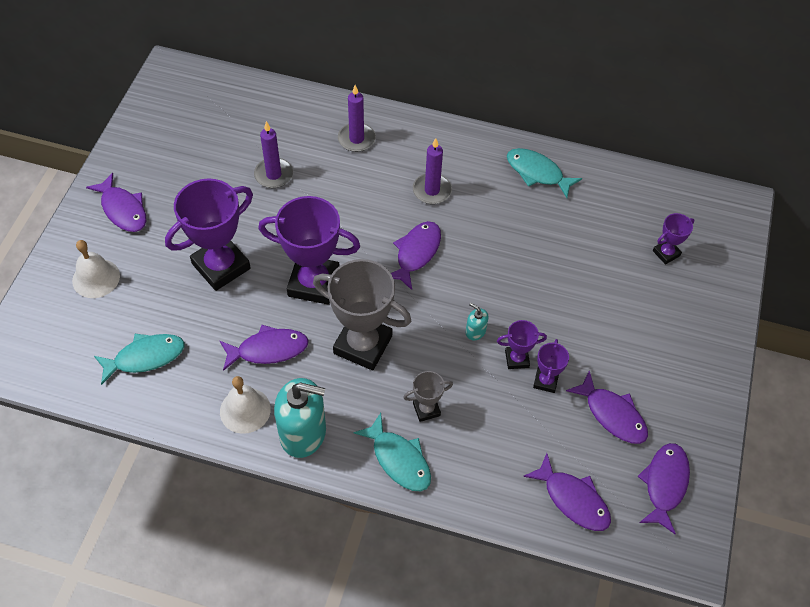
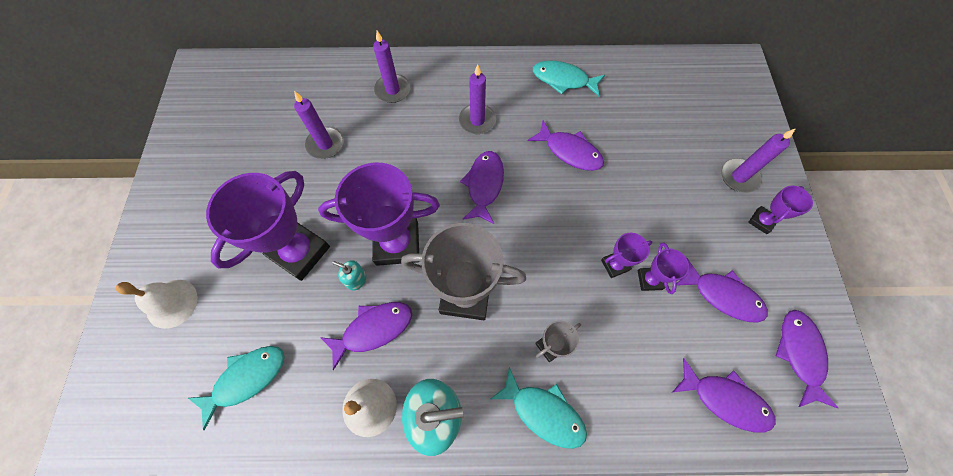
camera: 15 degrees left, 10 degrees up
purple fish [86,173,146,232] -> purple fish moved to [528,121,604,171]
turquoise soap dispenser [466,303,488,340] -> turquoise soap dispenser moved to [333,260,366,291]
purple trophy [653,213,694,264] -> purple trophy moved to [748,186,813,234]
none -> purple candle [721,128,796,193]

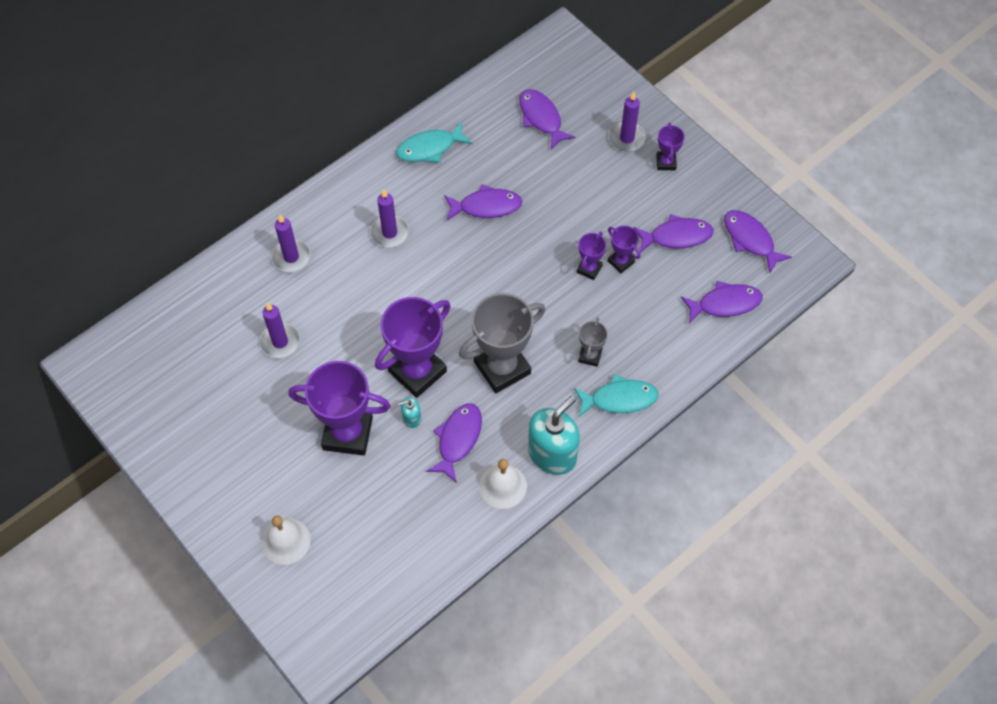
camera: 40 degrees left, 5 degrees down
turquoise fish [188,346,285,430] -> none
purple trophy [206,171,330,281] -> purple trophy turned 75 degrees counterclockwise [288,361,391,456]
purple fish [460,151,504,224] -> purple fish moved to [519,89,576,150]

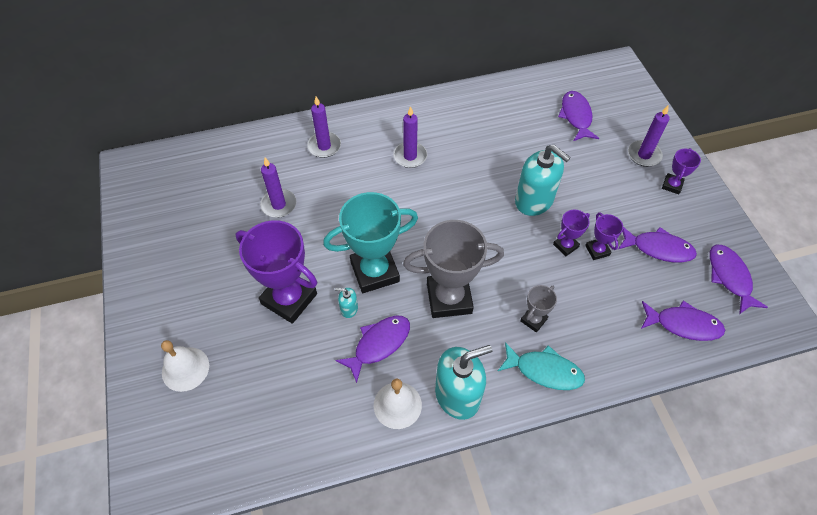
camera: 25 degrees right, 5 degrees down
purple trophy [375,297,451,398] -> turquoise trophy [323,192,418,293]
turquoise fish [396,121,472,163] -> none
purple fish [444,184,522,221] -> none
none -> turquoise soap dispenser [515,145,571,216]

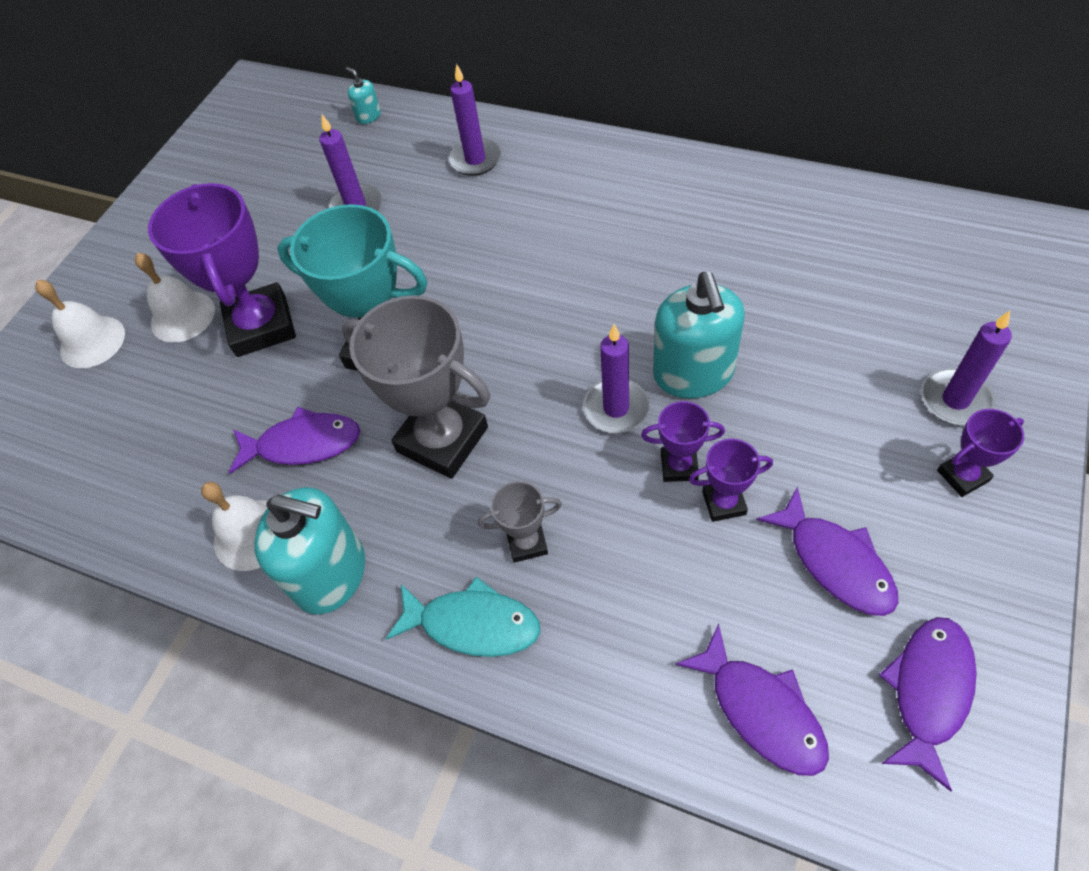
camera: 45 degrees right, 0 degrees up
turquoise soap dispenser [335,288,358,318] -> turquoise soap dispenser moved to [346,67,381,124]
purple candle [393,106,427,168] -> purple candle moved to [583,324,650,433]
turquoise fish [498,342,585,390] -> turquoise fish turned 45 degrees counterclockwise [386,577,541,657]
purple fish [558,91,599,141] -> none
purple trophy [585,212,623,260] -> purple trophy turned 60 degrees clockwise [689,438,773,522]
none -> white bell [135,253,215,342]

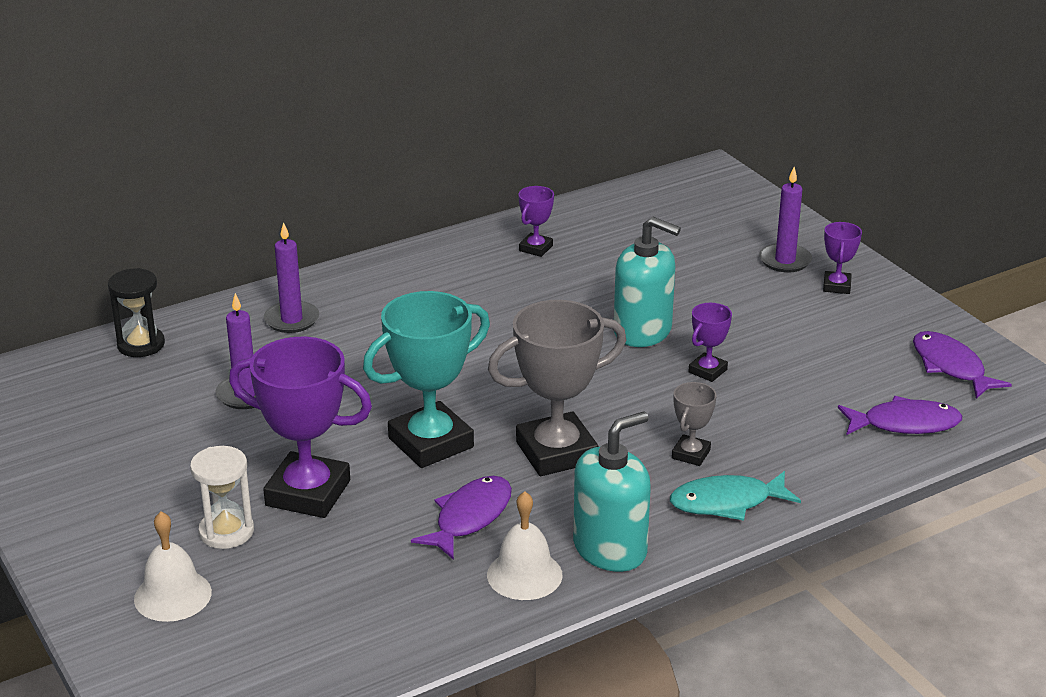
camera: 60 degrees left, 25 degrees down
white bell [135,253,215,342] -> white hourglass [190,446,254,549]
turquoise soap dispenser [346,67,381,124] -> black hourglass [108,268,165,357]
turquoise fish [386,577,541,657] -> turquoise fish turned 150 degrees counterclockwise [670,471,801,521]
purple candle [583,324,650,433] -> none
purple trophy [689,438,773,522] -> purple trophy moved to [518,186,554,257]
purple fish [757,486,898,616] -> none

